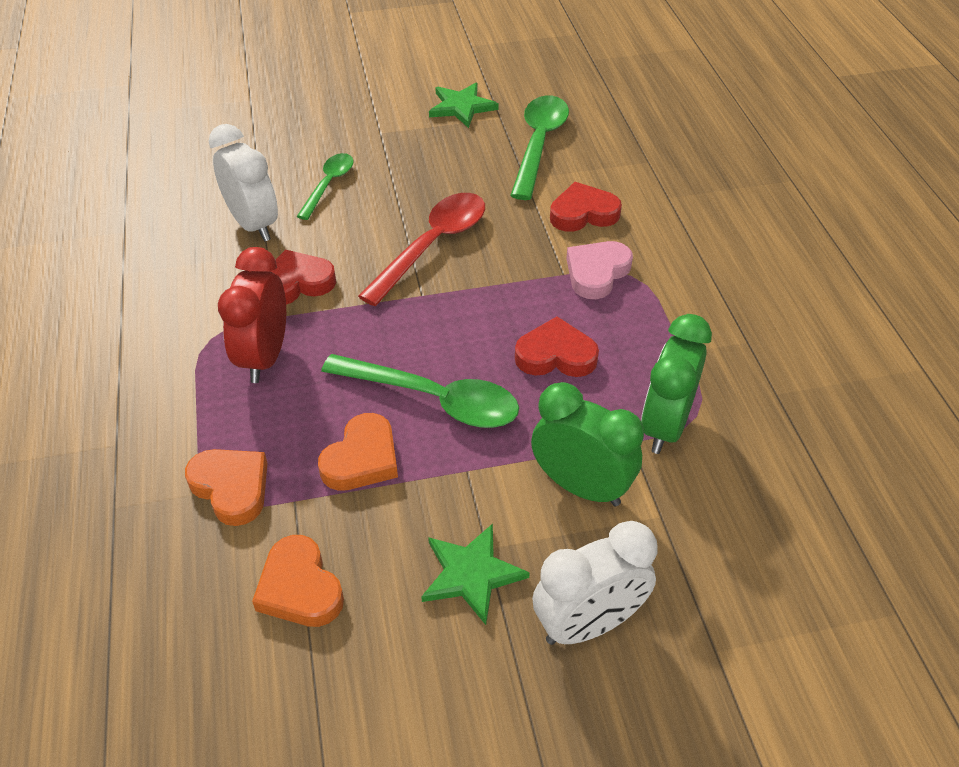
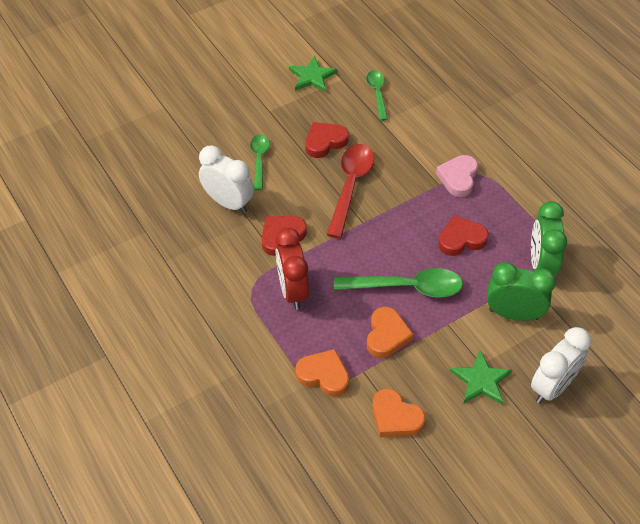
camera: 20 degrees left, 5 degrees up
green spoon [510,95,569,200] -> green spoon [366,70,388,121], size x0.60
red heart [550,182,622,232] -> red heart moved to [305,122,349,158]

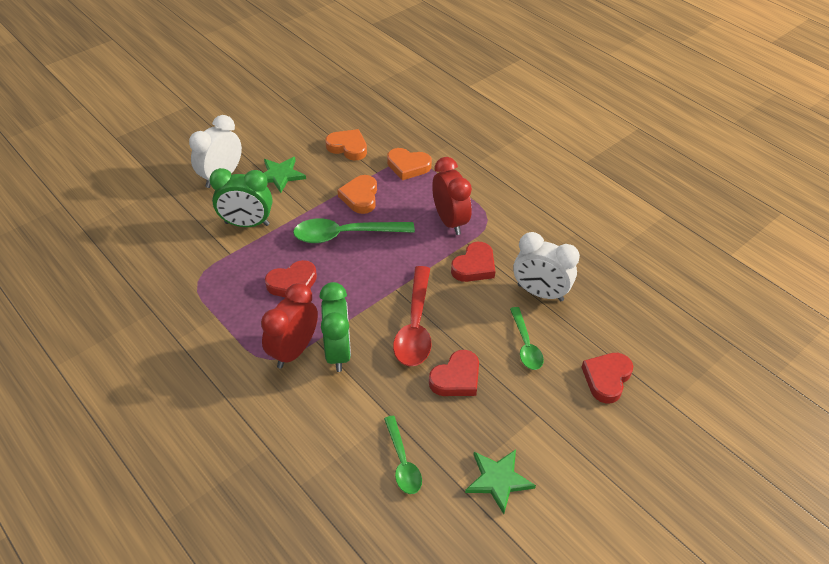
camera: 170 degrees right, 5 degrees down
pink heart [436,155,478,197] -> red clock [261,283,318,368]
green clock [531,201,567,275] -> green clock moved to [319,282,351,372]
none -> red heart [581,353,633,403]

